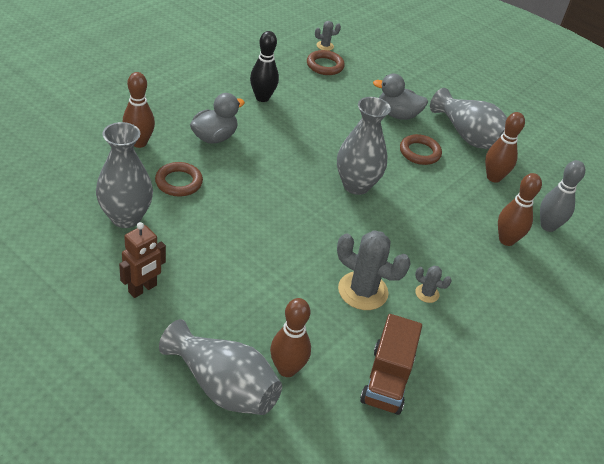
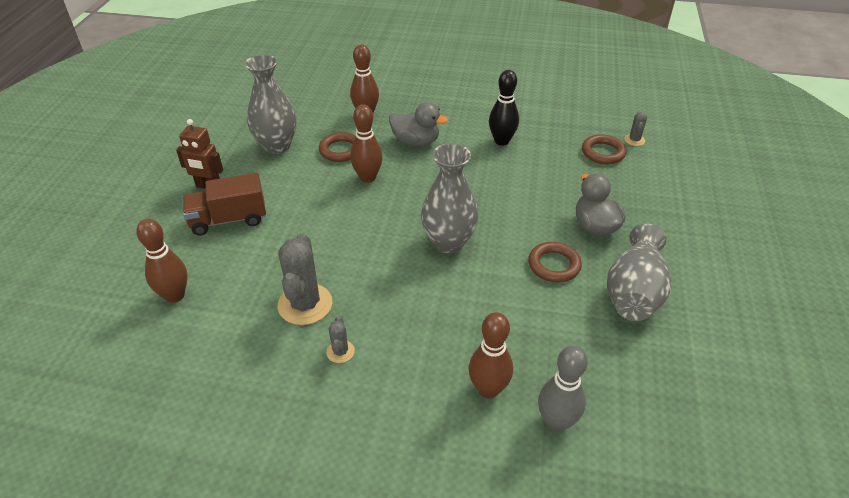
camera: 65 degrees right, 0 degrees up
grey vase [159,319,282,415] -> none
grey cactus [315,21,341,51] -> grey cactus turned 60 degrees clockwise [624,112,647,146]
brown truck [360,314,422,415] -> brown truck moved to [183,173,266,236]
brown bowling pin [485,112,525,183] -> brown bowling pin moved to [350,104,383,183]

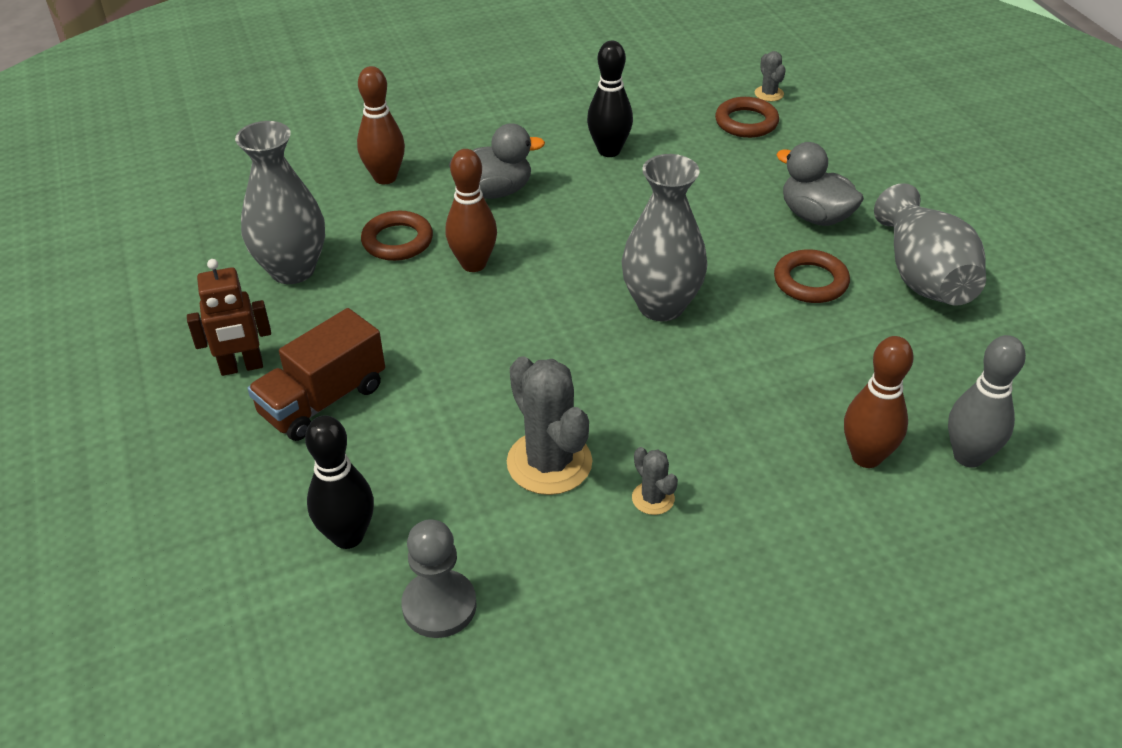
camera: 30 degrees left, 0 degrees up
brown bowling pin [136,219,188,303] -> black bowling pin [305,415,374,549]
none -> grey pawn [401,519,477,638]

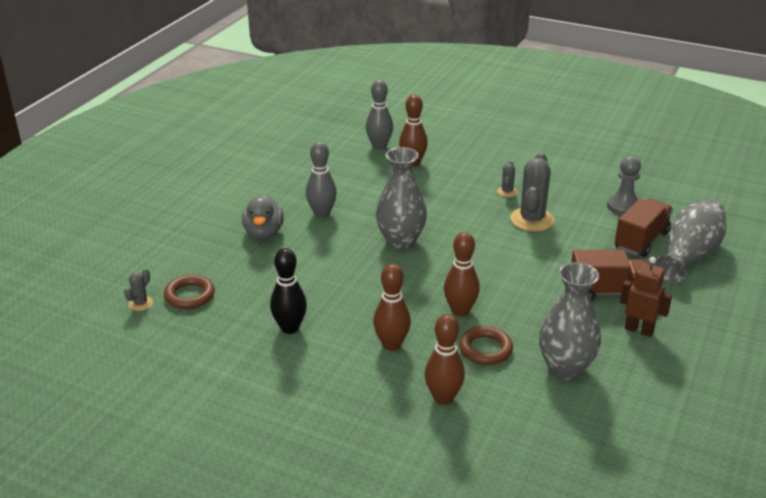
camera: 135 degrees left, 10 degrees down
black bowling pin [305,415,374,549] -> brown truck [615,198,673,257]
grey duck [449,123,545,199] -> brown bowling pin [373,264,411,351]
brown ring [774,249,850,303] -> grey bowling pin [306,141,337,218]
grey vase [874,183,986,306] -> grey vase moved to [654,199,726,282]

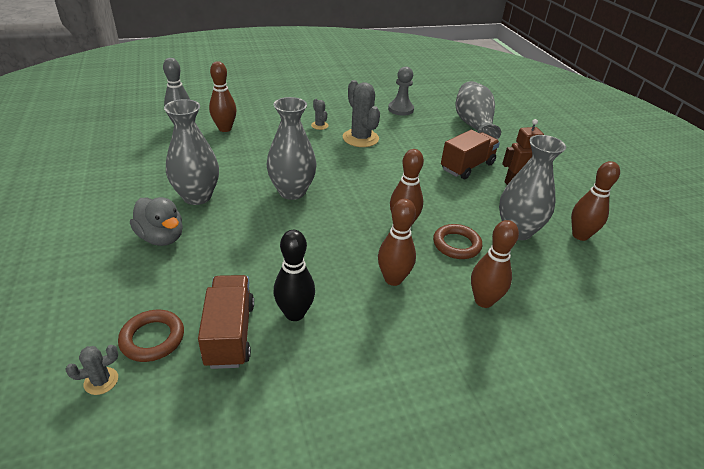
camera: 45 degrees left, 5 degrees up
grey cactus [124,268,153,311] -> grey cactus turned 75 degrees clockwise [66,345,118,395]
grey bowling pin [306,141,337,218] -> grey vase [164,99,219,205]
brown truck [615,198,673,257] -> brown truck moved to [198,275,254,369]
none -> brown bowling pin [571,161,620,241]

